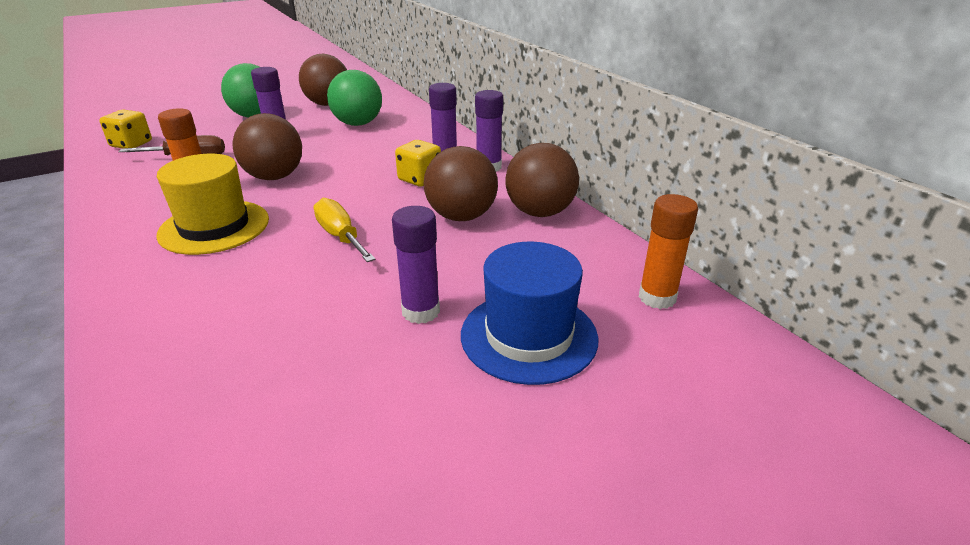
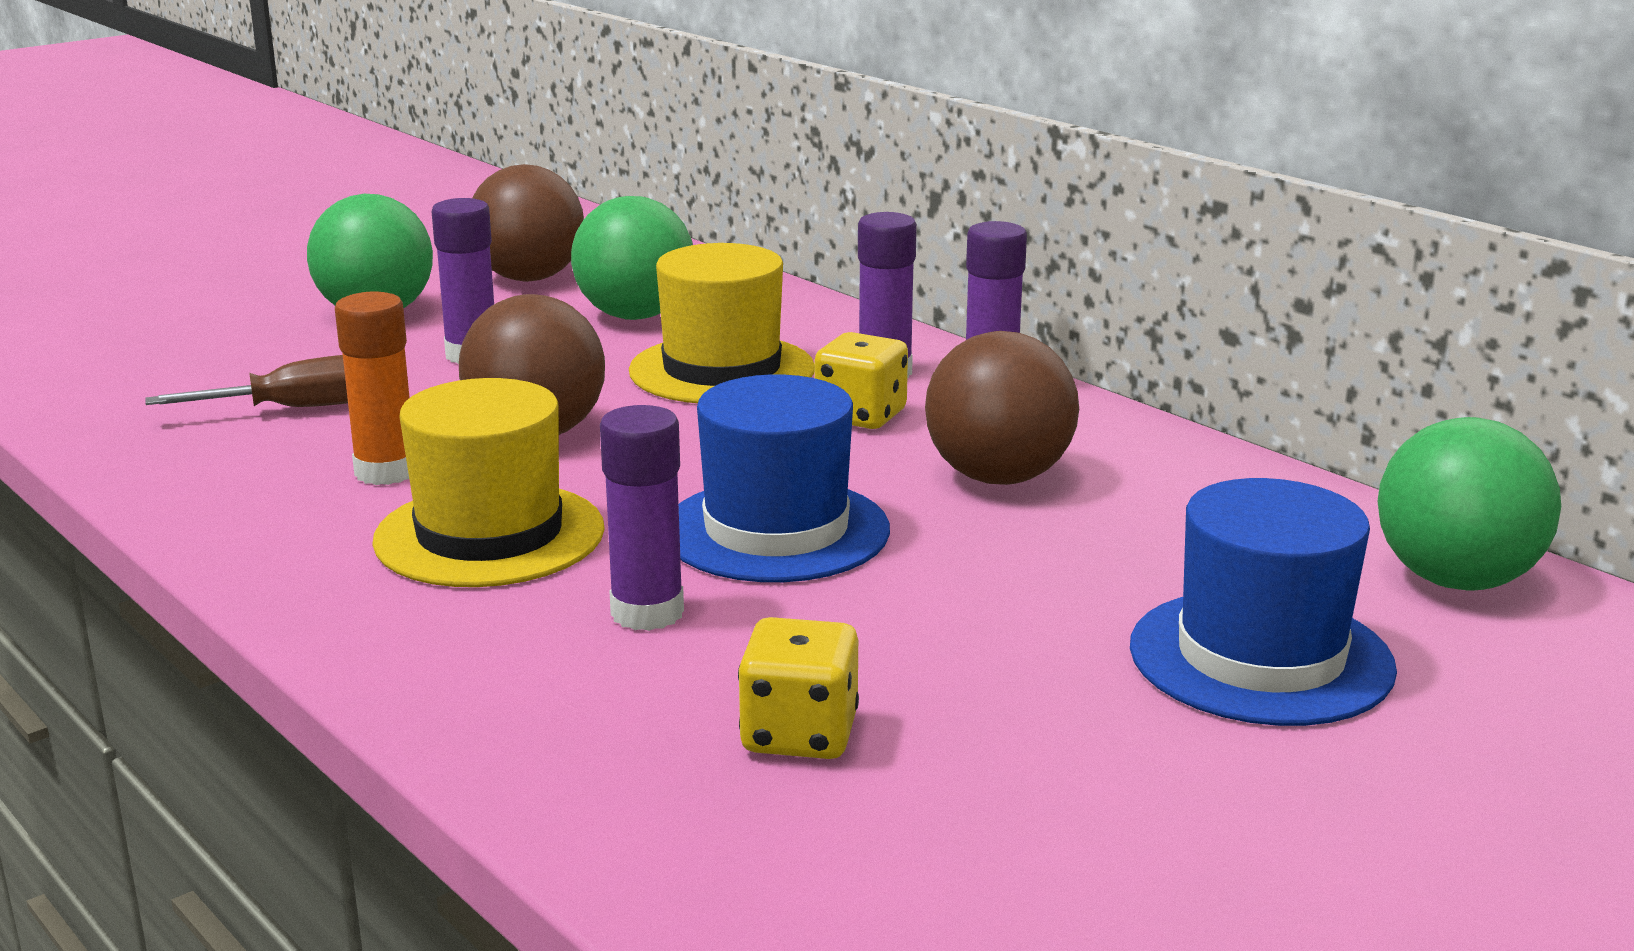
camera: 10 degrees left, 10 degrees down
yellow dice [99,110,152,149] -> yellow dice moved to [738,617,859,759]
yellow screwdriver [314,198,376,262] -> blue hat [679,374,890,582]
purple glue stick [392,206,440,324] -> purple glue stick moved to [600,405,684,631]
brown ball [505,143,579,217] -> none
orange glue stick [639,194,698,309] -> green ball [1378,417,1561,590]
none -> yellow hat [629,243,815,403]

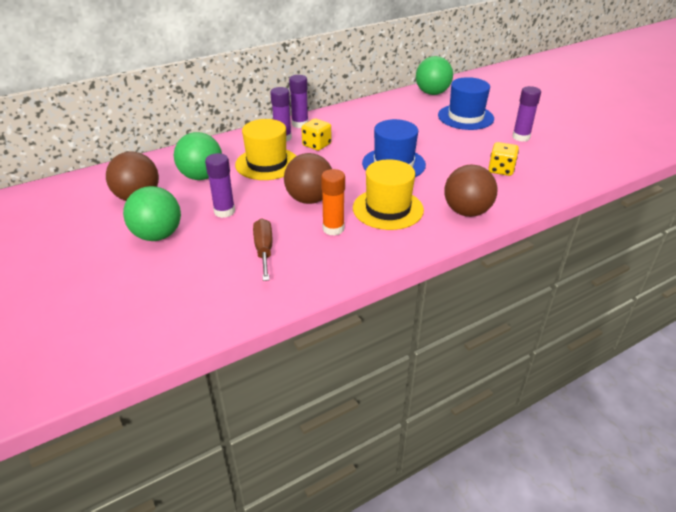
camera: 80 degrees left, 15 degrees up
purple glue stick [600,405,684,631] -> purple glue stick moved to [512,86,541,142]
brown ball [925,331,1079,485] -> brown ball moved to [444,165,497,217]

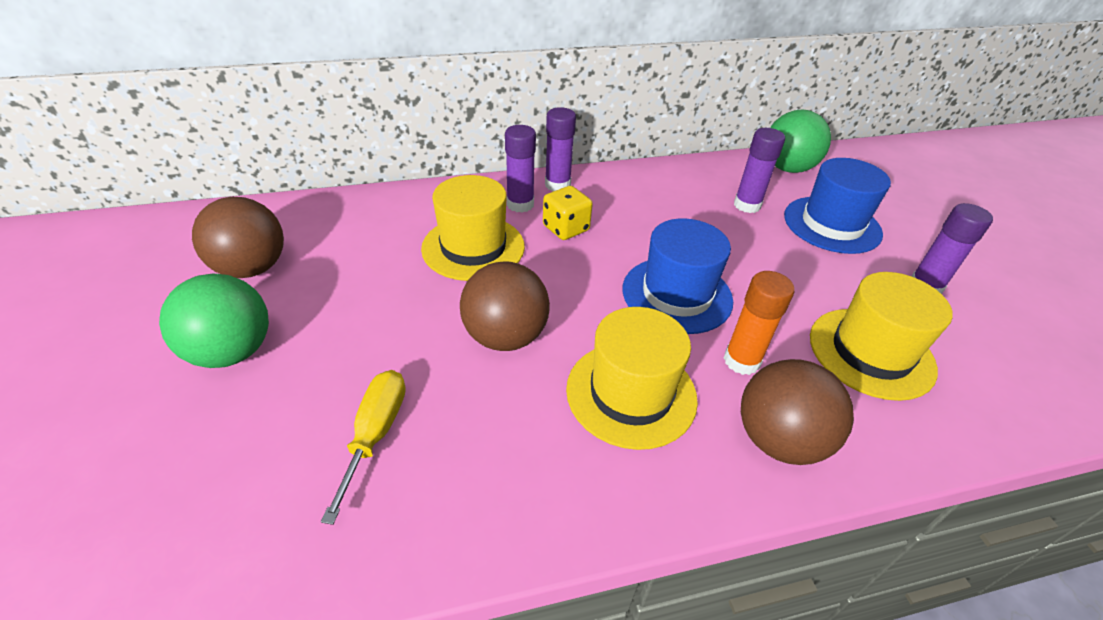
camera: 15 degrees right, 5 degrees up
green ball [174,132,222,180] -> none
purple glue stick [205,153,235,218] -> purple glue stick moved to [734,128,785,213]
brown screwdriver [253,218,272,281] -> yellow screwdriver [321,370,406,525]
orange glue stick [321,169,345,236] -> orange glue stick moved to [724,271,795,375]
yellow dice [488,142,519,176] -> yellow hat [810,272,953,401]

